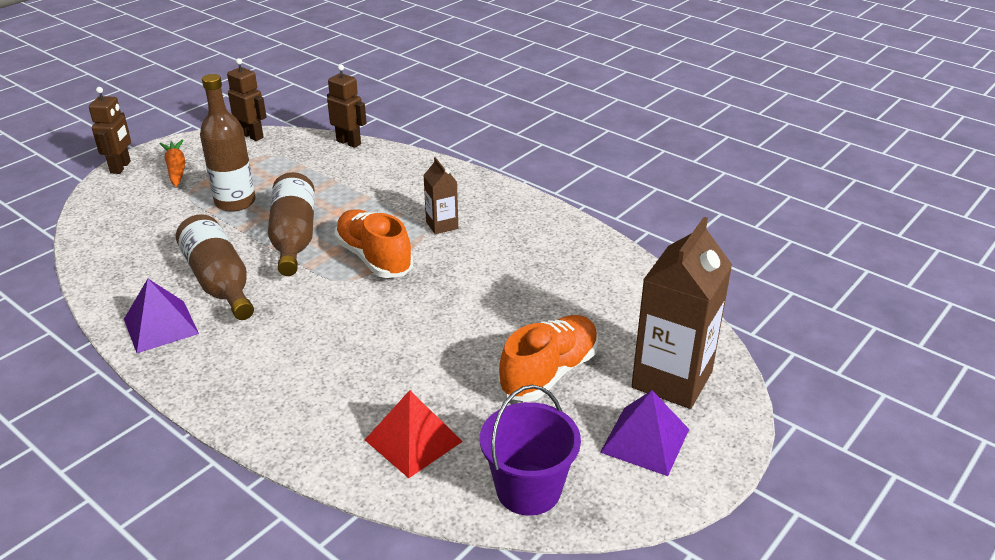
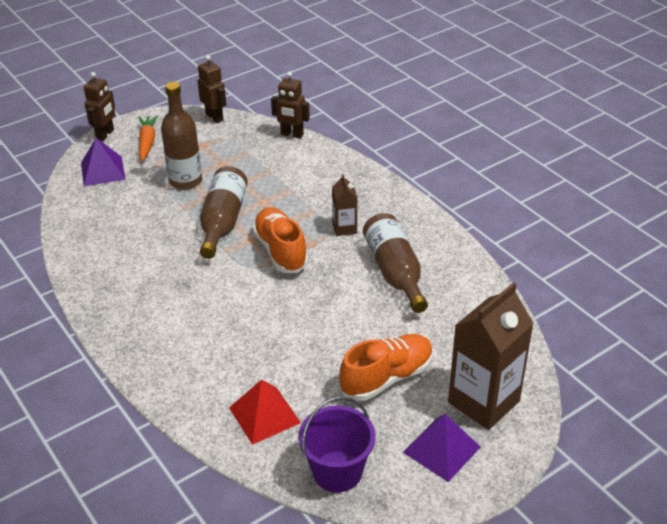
camera: 15 degrees right, 5 degrees up
purple pyramid [124,279,199,353] -> purple pyramid moved to [81,138,126,186]
brown bottle [176,214,254,320] -> brown bottle moved to [363,213,428,313]
brown robot [327,64,367,148] -> brown robot turned 150 degrees clockwise [271,71,310,138]

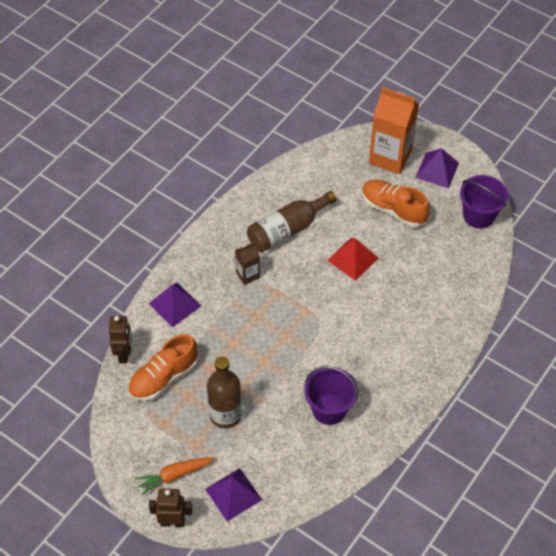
camera: 110 degrees left, 15 degrees up
brown robot [198,55,226,123] -> none
brown bottle [200,166,248,259] -> none
red pyramid [229,380,301,445] -> red pyramid moved to [327,238,378,281]
orange shoe [252,207,308,273] -> orange shoe moved to [128,334,198,401]
brown carton [448,282,534,430] -> orange carton [369,87,419,174]
none -> purple pyramid [149,283,201,328]
none -> purple bucket [304,366,358,425]

